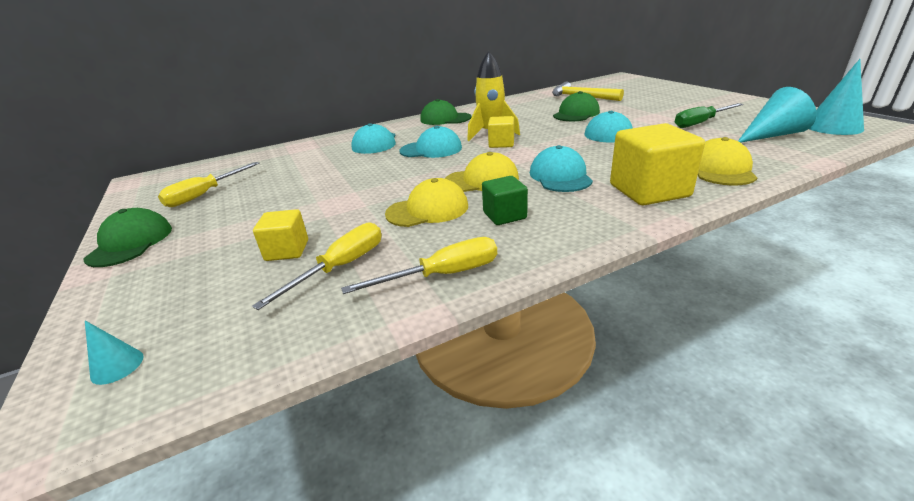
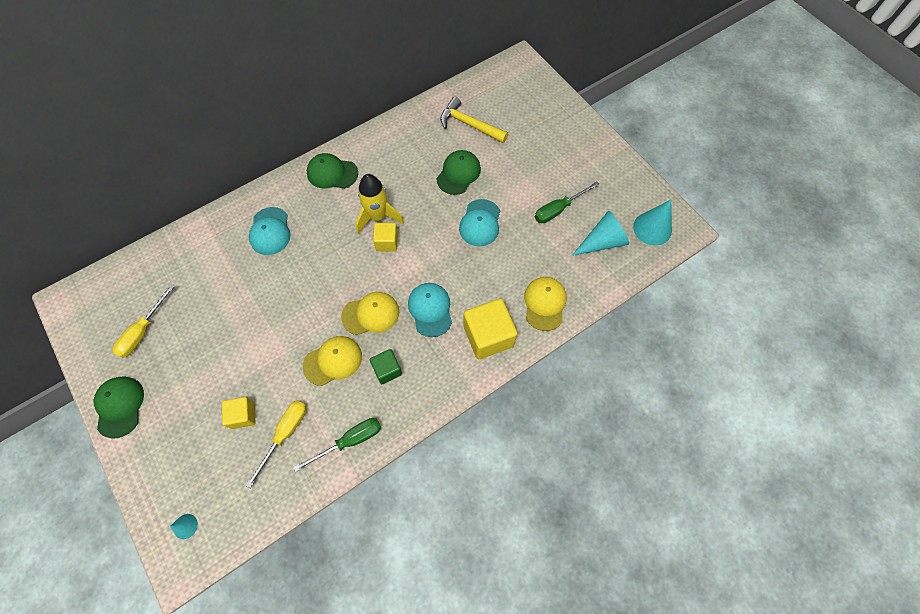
camera: 10 degrees left, 35 degrees up
yellow screwdriver [341,237,497,294] -> green screwdriver [293,418,381,472]
turquoise cap [399,126,462,158] -> none

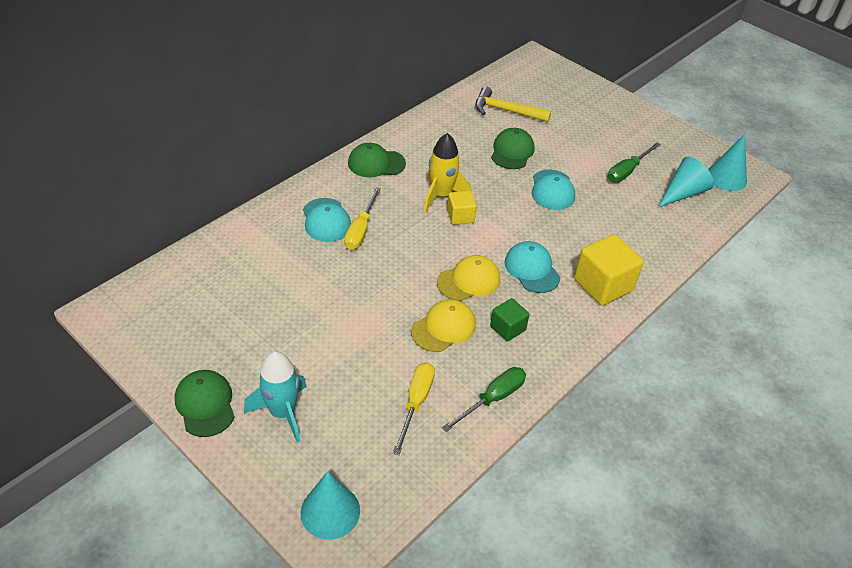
camera: 15 degrees left, 20 degrees down
yellow screwdriver [112,284,175,358] -> yellow screwdriver moved to [344,187,381,250]
turquoise cone [170,514,198,539] -> turquoise cone [301,471,360,540], size x2.02
yellow cube [222,397,256,429] -> none
yellow cap [524,277,567,331] -> none
none -> turquoise rocket [244,351,307,443]

